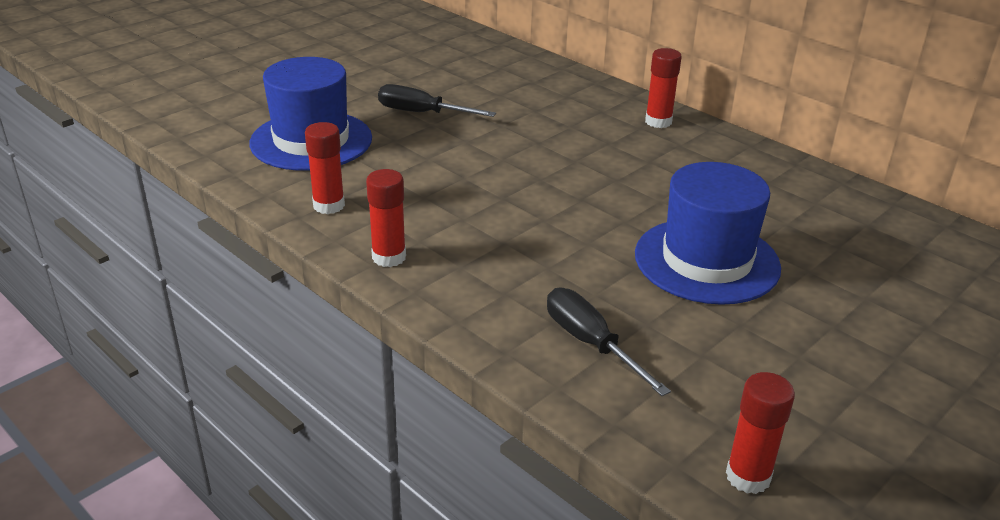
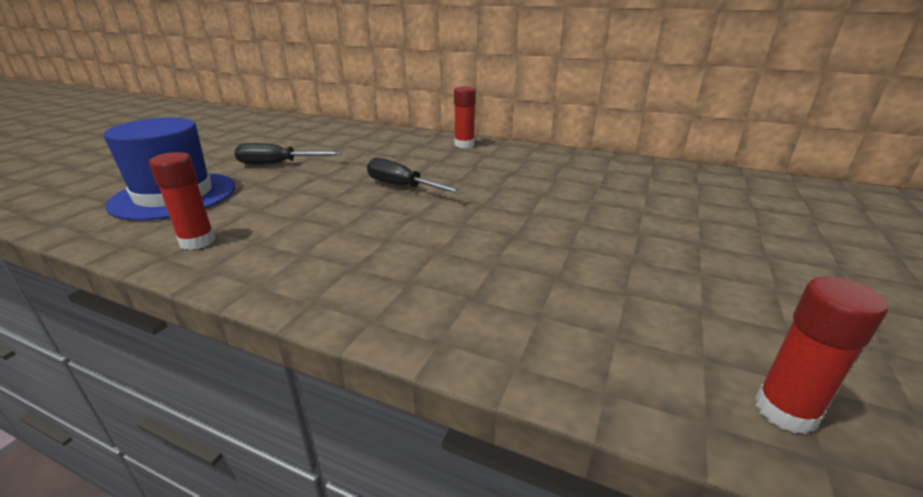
camera: 20 degrees left, 5 degrees down
red glue stick [366,169,406,267] -> none
black screwdriver [547,288,671,396] -> black screwdriver moved to [367,158,464,194]
blue hat [635,162,781,305] -> none

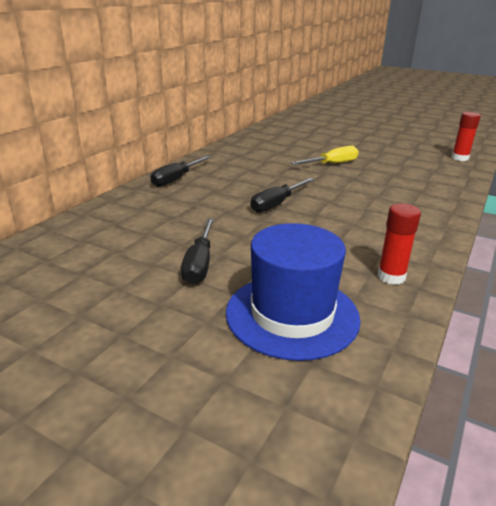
camera: 85 degrees left, 0 degrees up
red glue stick [454,86,476,148] -> black screwdriver [150,156,211,187]
none -> yellow screwdriver [291,146,359,165]

